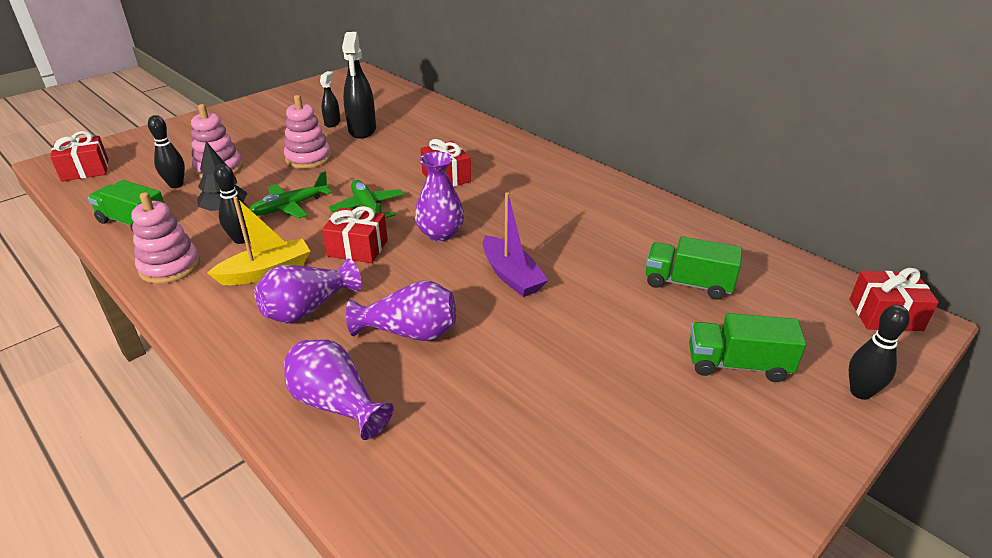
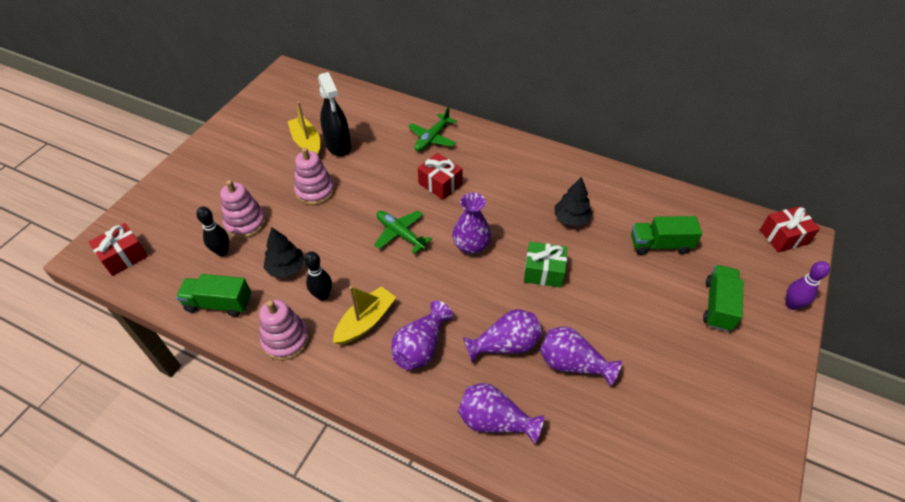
camera: 20 degrees left, 15 degrees up
green plane [249,171,332,218] -> green plane moved to [408,107,457,151]
black spray bottle [320,71,341,128] -> yellow boat [288,102,320,155]
red gift [322,206,388,263] -> none
purple boat [483,192,548,297] -> green gift [524,242,567,288]
green truck [689,313,806,382] -> green truck turned 120 degrees clockwise [703,265,744,332]
black bowling pin [849,305,910,400] -> purple bowling pin [786,261,830,310]
none -> purple vase [539,327,622,386]
none -> black tree [555,176,593,226]

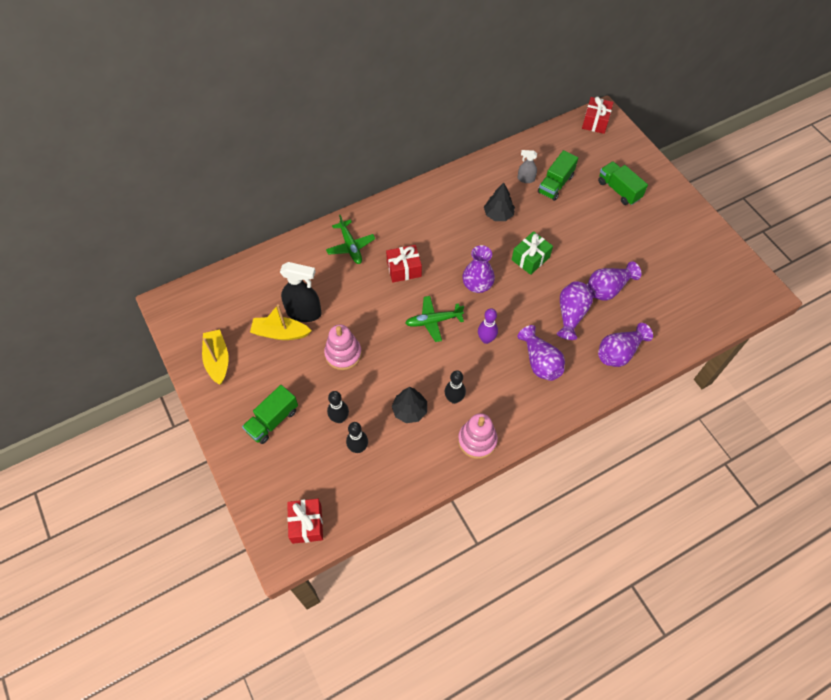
camera: 55 degrees left, 10 degrees up
green truck [176,274,251,317] -> green truck moved to [242,385,298,444]
pink stacking toy [220,180,266,238] -> black bowling pin [327,391,349,423]
yellow boat [333,286,396,345] -> yellow boat moved to [202,330,229,385]
purple bowling pin [786,261,830,310] -> purple bowling pin moved to [478,308,498,344]
none -> grey spray bottle [518,150,537,183]

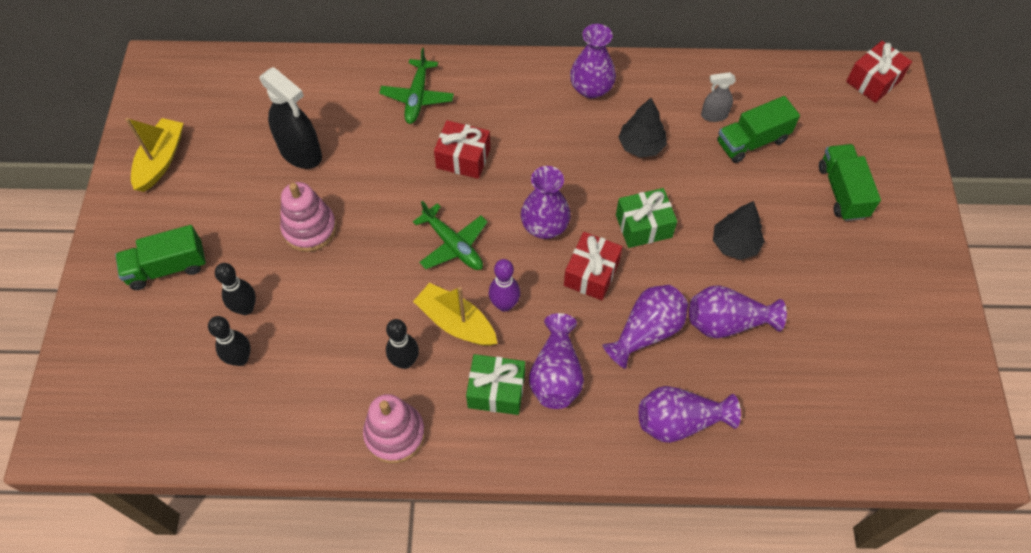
camera: 30 degrees right, 0 degrees up
yellow boat [250,304,311,340] -> yellow boat moved to [413,283,498,346]
red gift [287,499,323,544] -> red gift moved to [564,232,623,300]
black tree [392,387,427,423] -> black tree moved to [713,201,765,260]
green plane [405,296,464,342] -> green plane turned 150 degrees counterclockwise [413,201,488,270]
grey spray bottle [518,150,537,183] -> grey spray bottle turned 45 degrees counterclockwise [701,72,736,122]
none -> green gift [466,354,525,415]
none -> purple vase [570,24,616,98]

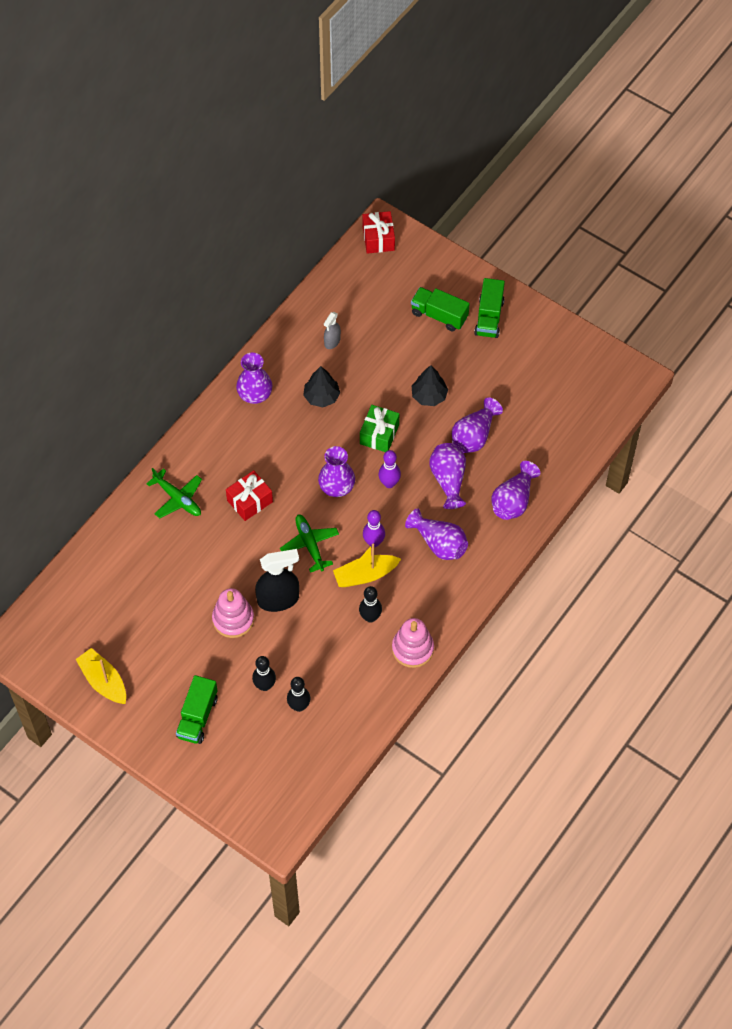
camera: 55 degrees left, 0 degrees up
black spray bottle [259,67,322,169] -> black spray bottle moved to [255,549,299,612]
green plane [413,201,488,270] -> green plane turned 105 degrees counterclockwise [280,515,339,573]
green gift [466,354,525,415] -> none
red gift [564,232,623,300] -> purple bowling pin [379,450,401,488]
green truck [717,96,800,163] -> green truck moved to [474,278,505,338]

